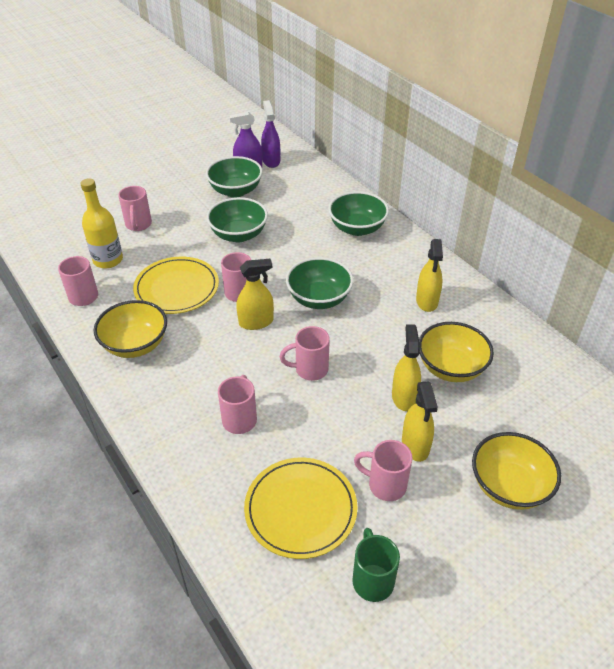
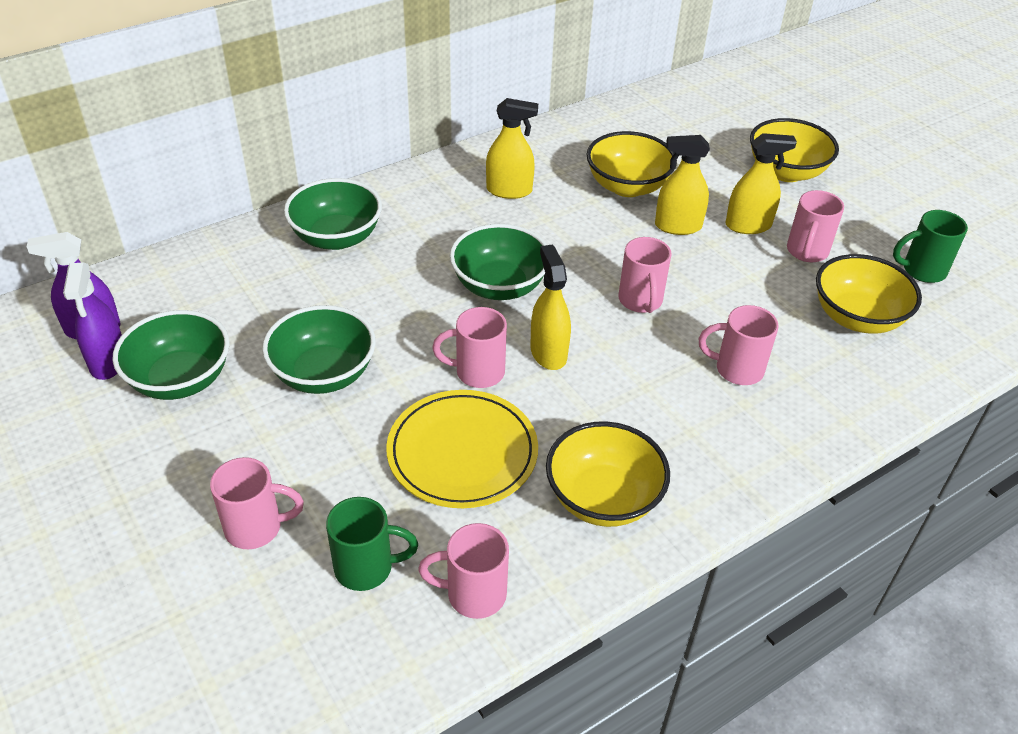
camera: 90 degrees left, 0 degrees up
yellow bottle [80,178,123,268] -> green mug [326,497,418,591]
yellow plate [244,458,357,559] -> yellow bowl [816,254,922,334]

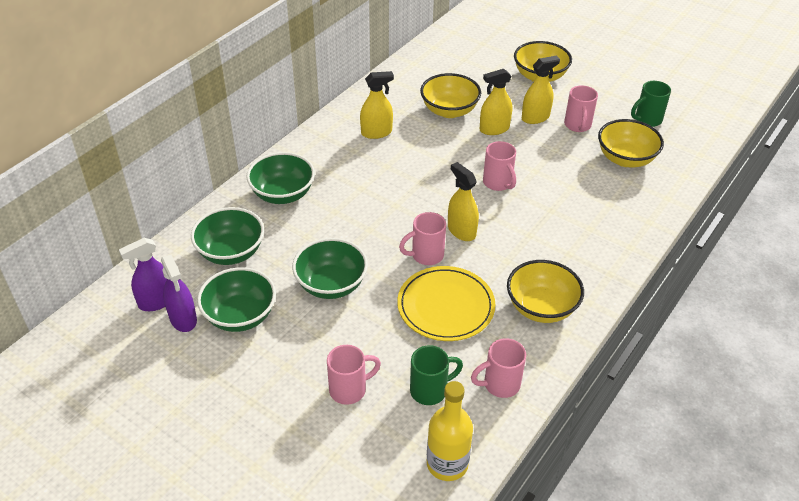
camera: 20 degrees left, 0 degrees up
green bowl [450,224,547,300] -> green bowl moved to [191,207,264,265]
pink mug [699,305,779,385] -> none
none -> yellow bottle [427,381,473,481]

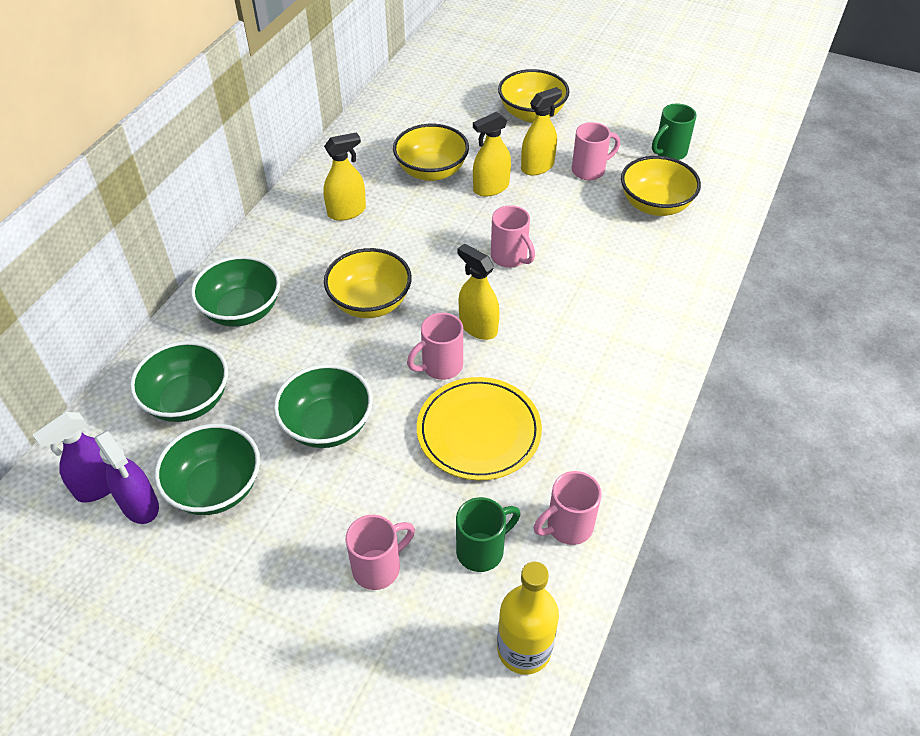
camera: 10 degrees left, 5 degrees up
yellow bowl [507,260,584,323] -> yellow bowl moved to [324,248,412,318]
pink mug [564,86,598,132] -> pink mug turned 105 degrees counterclockwise [572,122,620,180]

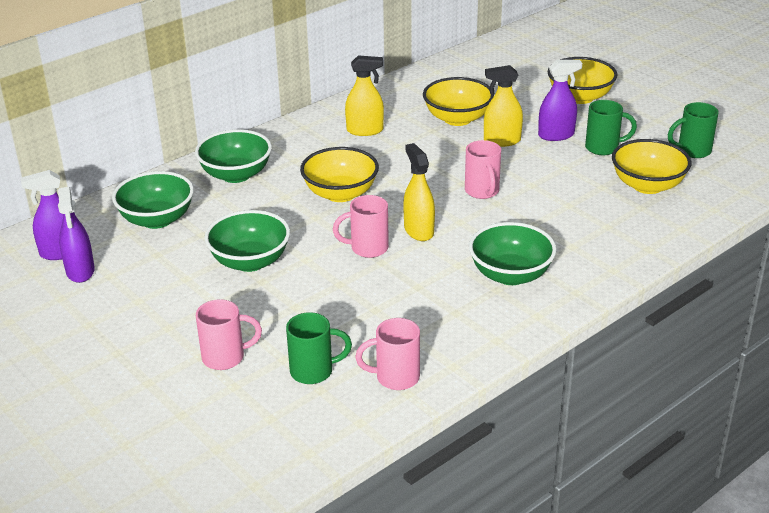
camera: 25 degrees right, 15 degrees down
green bowl [154,424,260,515] -> green bowl moved to [469,222,557,285]
yellow plate [417,377,542,480] -> none
yellow bottle [497,562,559,675] -> none
yellow spray bottle [521,87,562,175] -> purple spray bottle [538,60,582,141]
pink mug [572,122,620,180] -> green mug [585,100,637,155]

